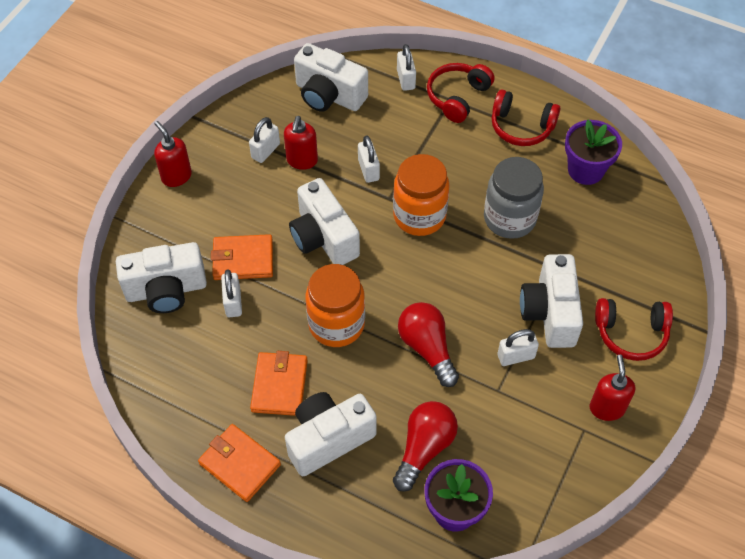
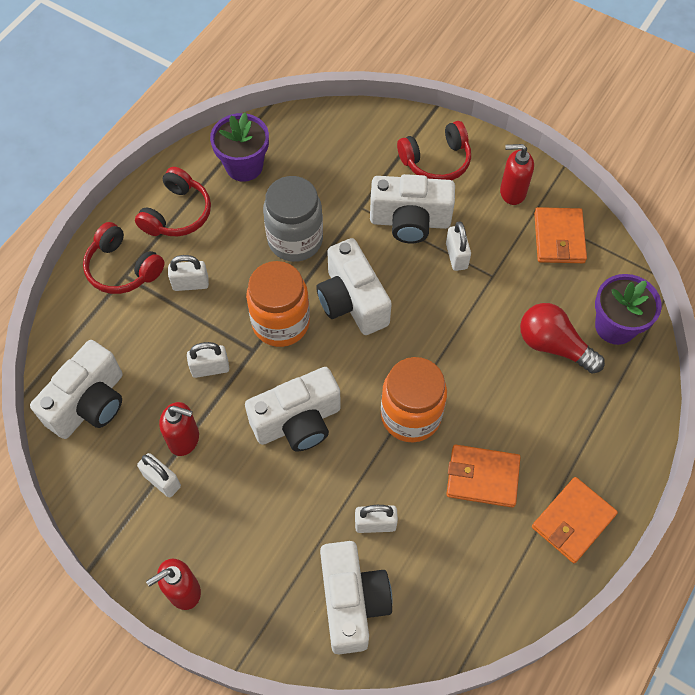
camera: 85 degrees left, 5 degrees up
orange wallet [211,234,273,280] -> orange wallet moved to [534,207,587,263]
white camera [285,392,377,476] -> white camera moved to [316,238,392,335]
white padlock [397,44,416,91] -> white padlock moved to [168,255,209,291]
red light bulb [398,302,459,387] -> none
red headphones [595,298,673,361] -> red headphones turned 60 degrees clockwise [397,121,471,180]

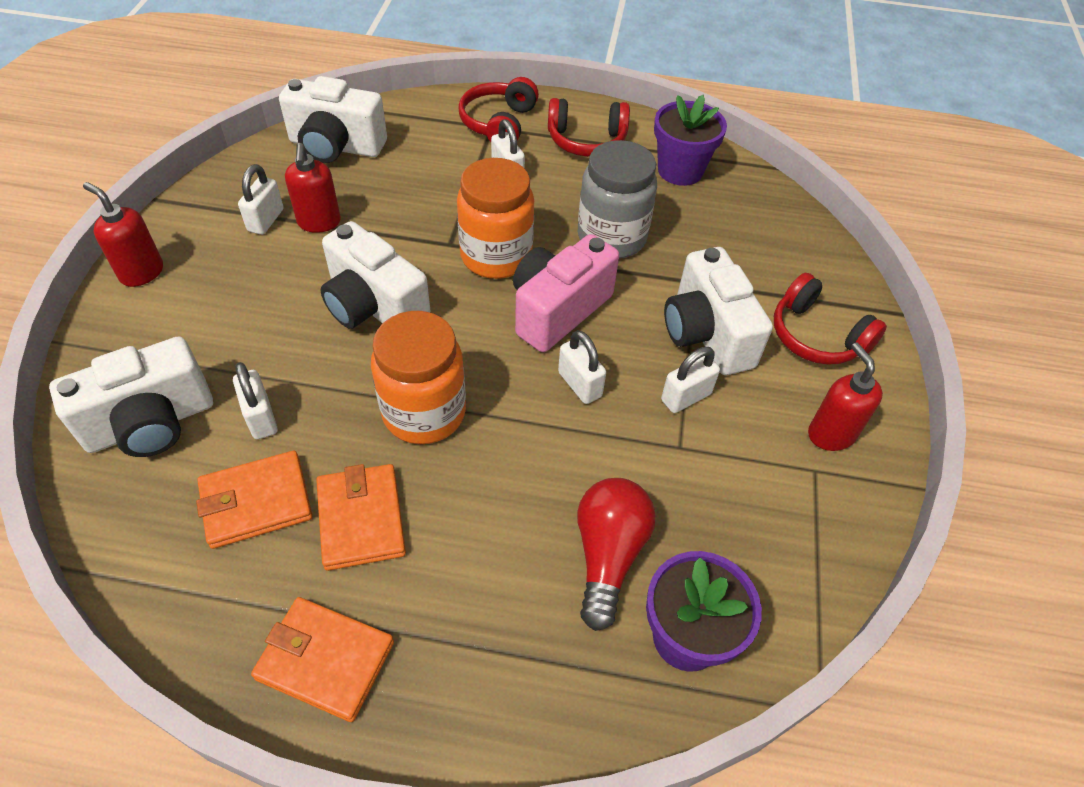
camera: 65 degrees right, 10 degrees down
white padlock [187,342,229,378] -> white padlock moved to [558,330,606,404]
white camera [316,238,392,335] -> pink camera [513,234,619,352]
orange wallet [534,207,587,263] -> orange wallet moved to [196,451,312,549]

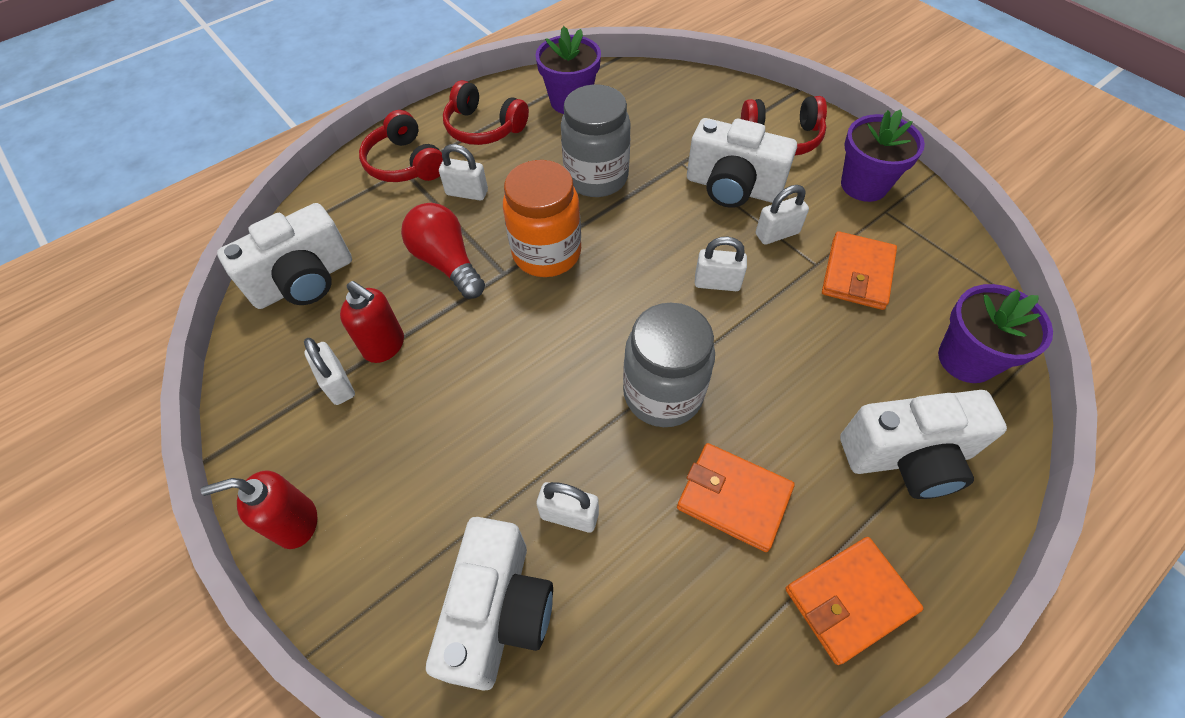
camera: 45 degrees left, 5 degrees up
orange wallet [196,451,312,549] -> orange wallet moved to [822,231,897,310]
white camera [320,221,431,329] -> white camera moved to [840,390,1007,499]
orange jar [371,311,466,444] -> grey jar [623,302,715,427]
pink camera [513,234,619,352] -> none
red headphones [548,98,630,157] -> red headphones turned 75 degrees clockwise [443,80,529,145]
red light bulb [577,478,656,631] -> red light bulb moved to [401,203,485,299]
white padlock [661,347,720,413] -> white padlock turned 60 degrees clockwise [756,185,809,245]
red soap dispenser [808,342,883,451] -> purple flower pot [841,109,925,202]

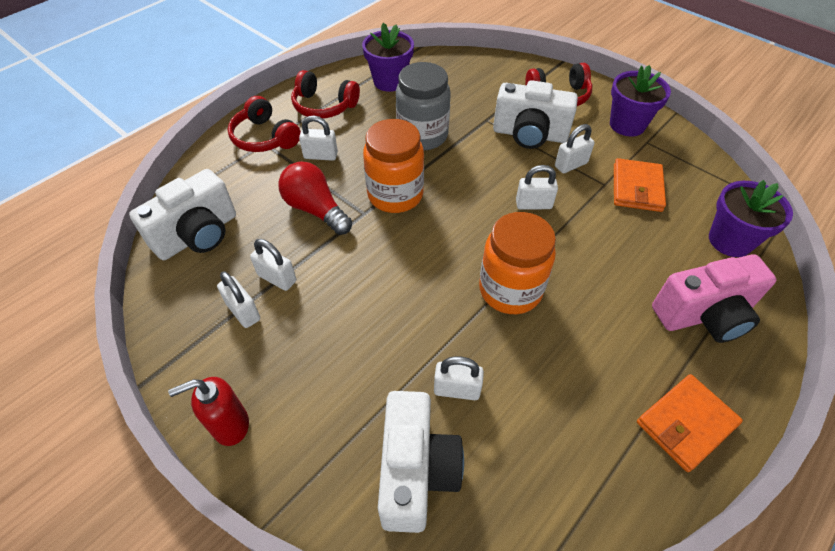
camera: 10 degrees left, 5 degrees down
red soap dispenser [340,281,404,363] -> white padlock [250,239,296,291]
grey jar [623,302,715,427] -> orange jar [479,212,556,314]
orange wallet [677,443,795,552] -> none
white camera [840,390,1007,499] -> pink camera [652,254,776,343]

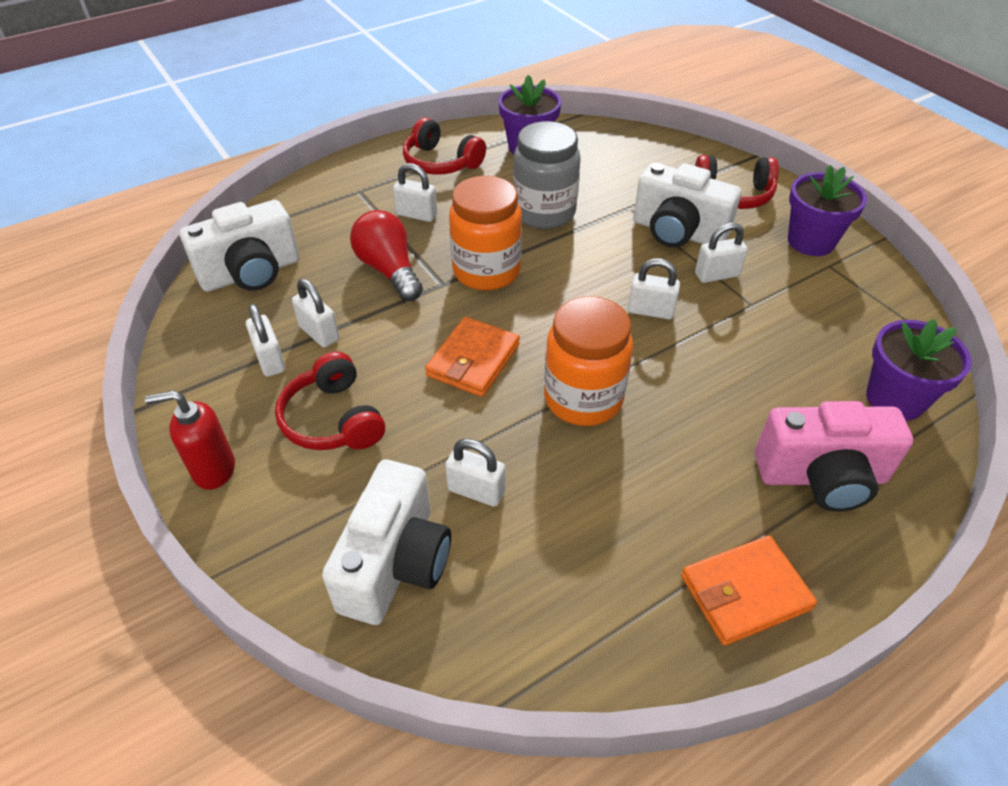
camera: 15 degrees right, 5 degrees down
red headphones [227,96,301,152] -> red headphones moved to [275,351,385,450]
orange wallet [614,158,666,212] -> orange wallet moved to [425,317,520,397]

